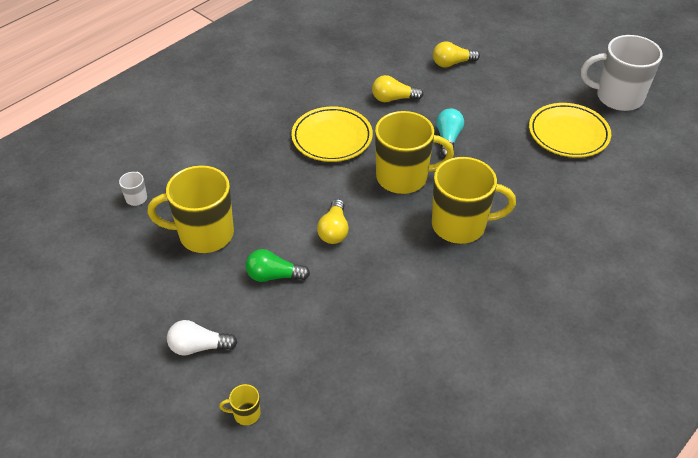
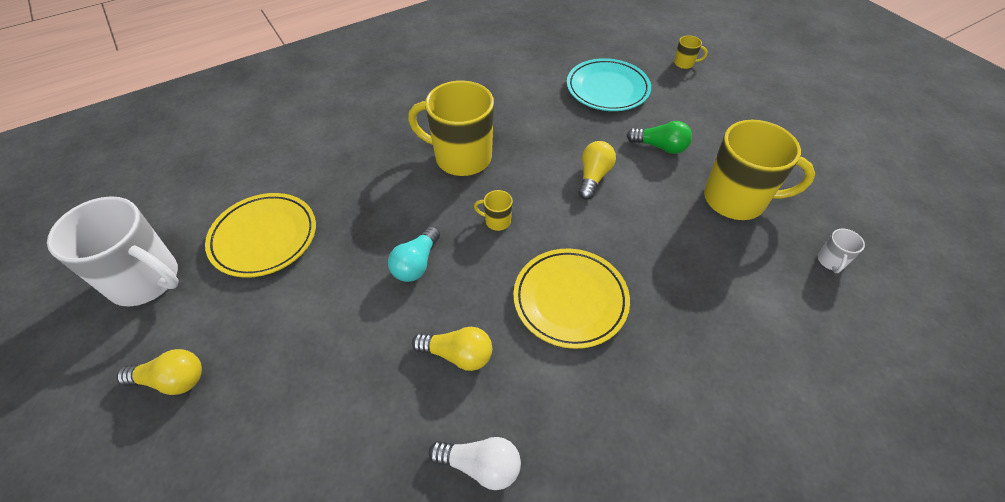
camera: 165 degrees left, 5 degrees up
white light bulb [167,320,238,356] -> white light bulb moved to [429,437,521,490]
yellow mug [375,111,454,194] -> yellow mug [474,190,513,231], size x0.41
yellow light bulb [433,42,480,68] -> yellow light bulb moved to [117,349,202,395]
none -> turquoise plate [567,58,651,111]

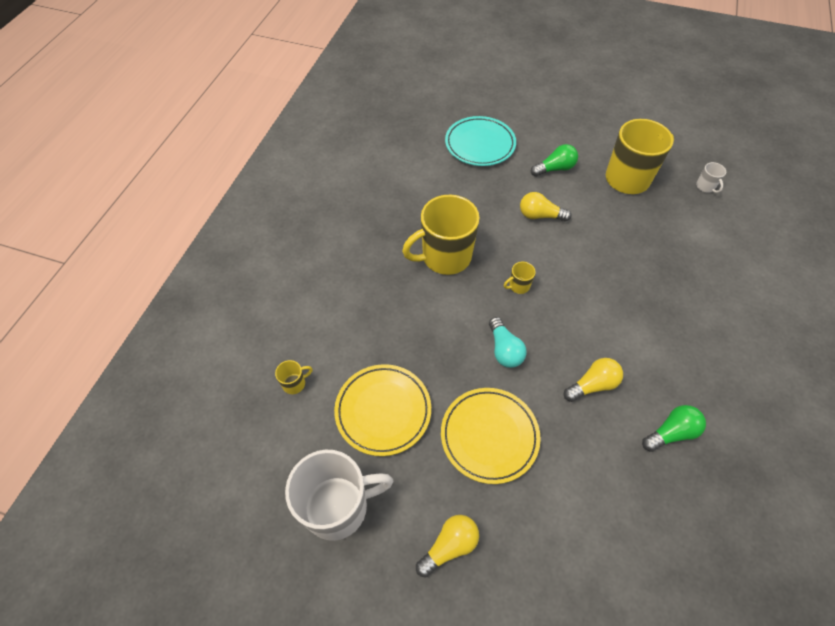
camera: 40 degrees left, 5 degrees up
white light bulb [429,437,521,490] -> green light bulb [642,405,706,452]
yellow plate [513,248,630,349] -> yellow plate moved to [441,388,541,484]
yellow light bulb [579,141,616,200] -> yellow light bulb turned 60 degrees counterclockwise [520,192,571,222]
yellow mug [674,35,707,69] -> yellow mug moved to [275,360,313,394]

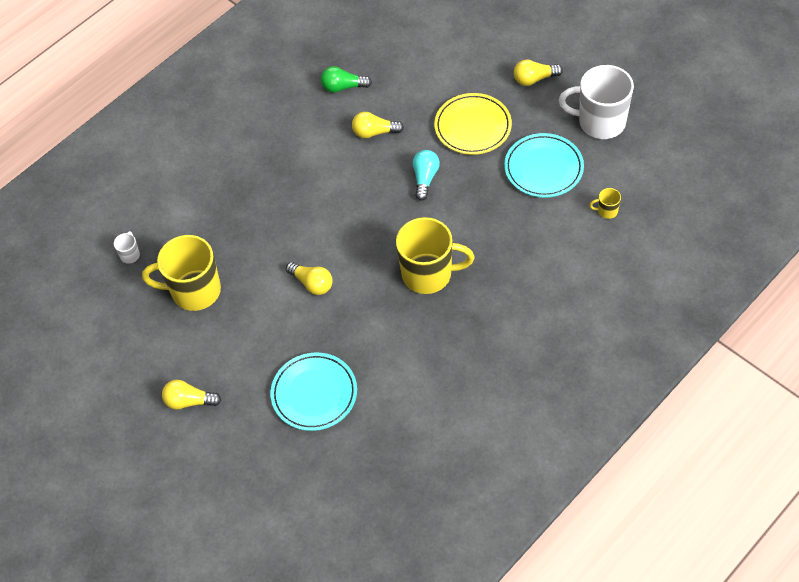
camera: 150 degrees left, 0 degrees up
yellow plate [334,364,431,456] -> turquoise plate [504,133,584,198]
yellow mug [504,261,536,294] -> none
green light bulb [531,144,578,177] -> none
none -> yellow light bulb [162,380,221,410]

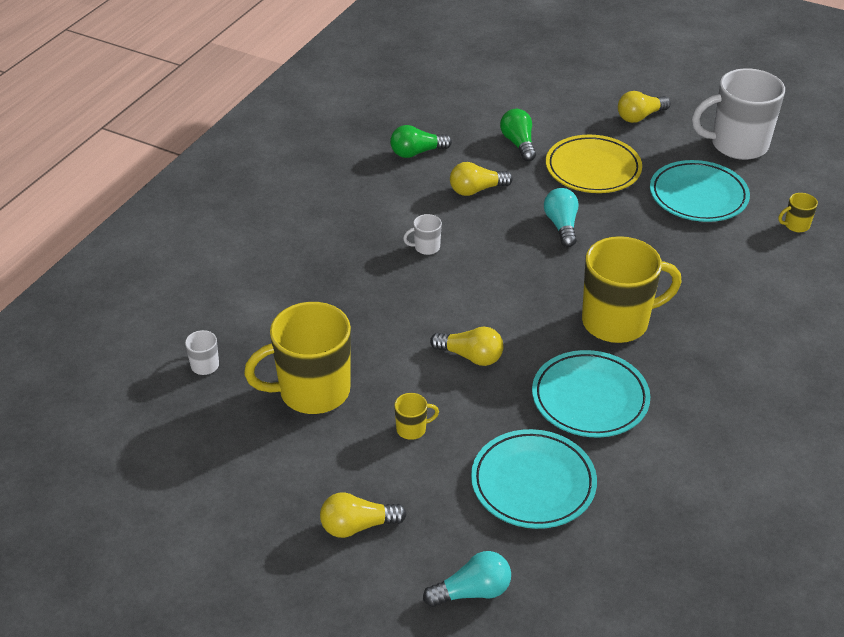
camera: 20 degrees left, 15 degrees down
none -> yellow mug [394,393,439,440]
none -> white mug [403,214,442,255]
none -> turquoise light bulb [423,551,511,607]
none -> green light bulb [500,109,536,161]
none -> turquoise plate [532,350,650,437]

